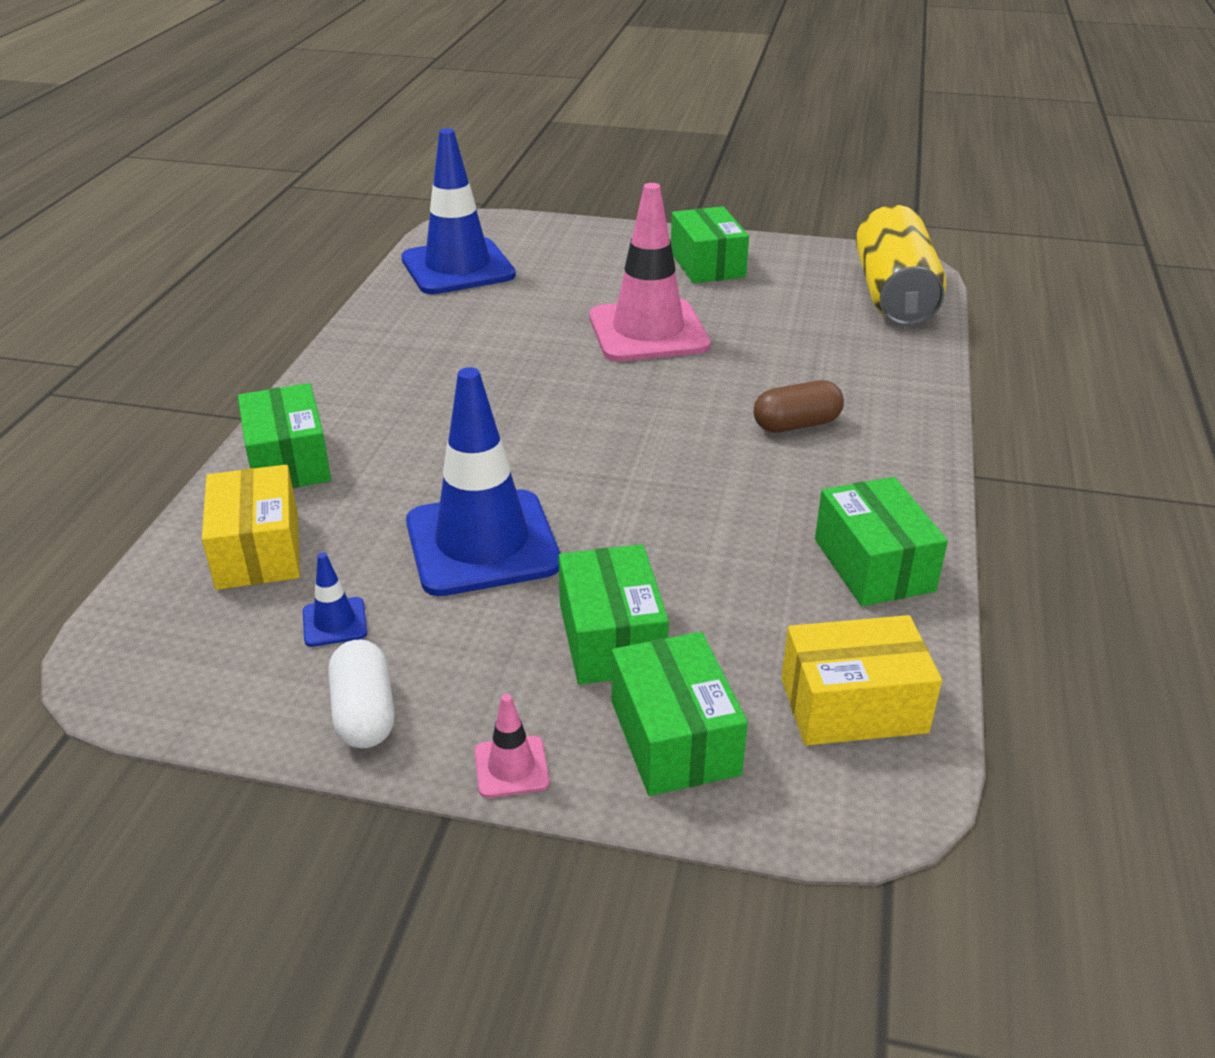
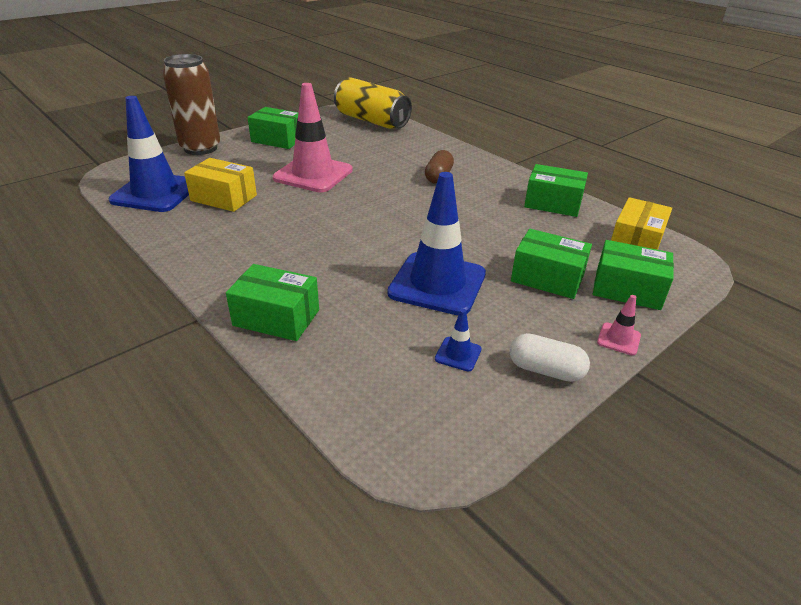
camera: 55 degrees left, 0 degrees up
yellow box [202,465,300,590] -> yellow box moved to [184,158,257,212]
none -> brown can [163,54,221,155]

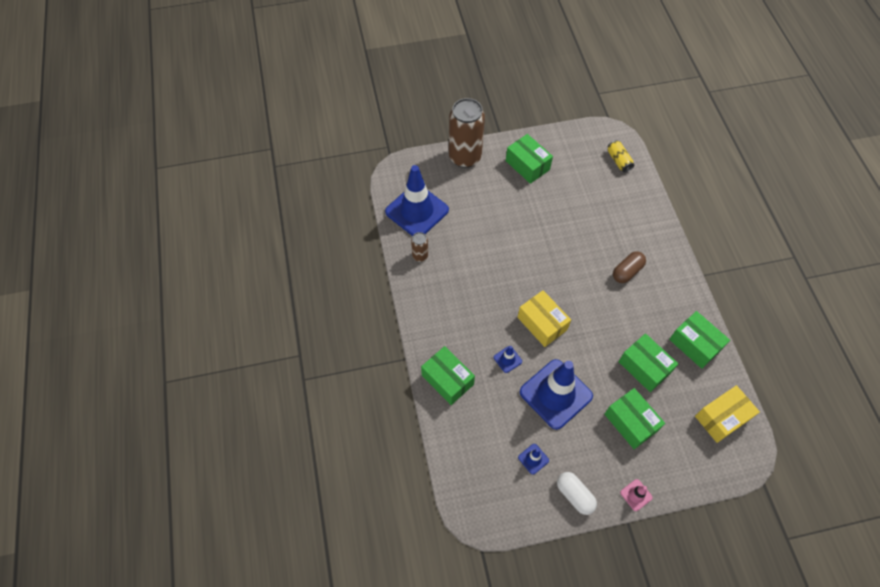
camera: 30 degrees right, 25 degrees up
yellow box [184,158,257,212] -> yellow box moved to [518,290,571,347]
pink traffic cone [273,83,353,192] -> none
yellow can [334,78,412,129] -> yellow can [607,140,634,173], size x0.46
green box [593,240,674,310] -> green box moved to [618,333,678,392]
none -> brown can [411,232,428,262]
none -> blue traffic cone [494,346,522,373]

